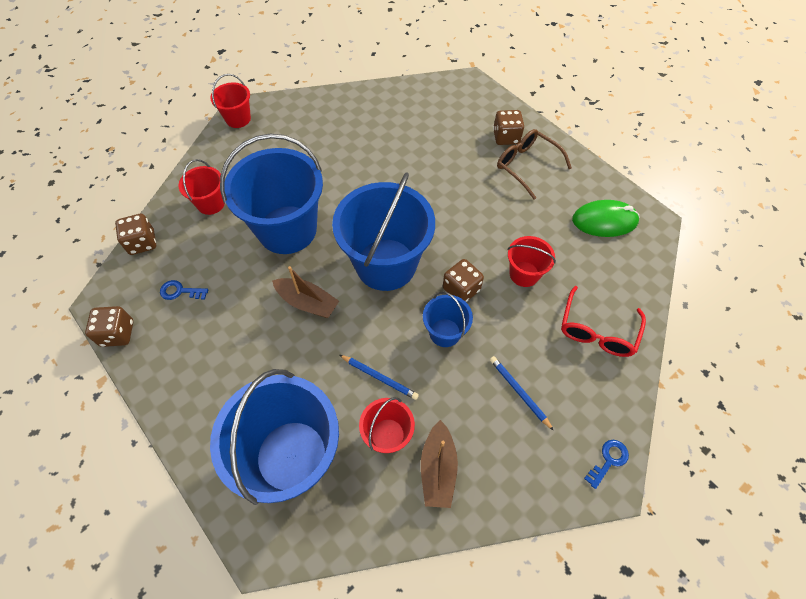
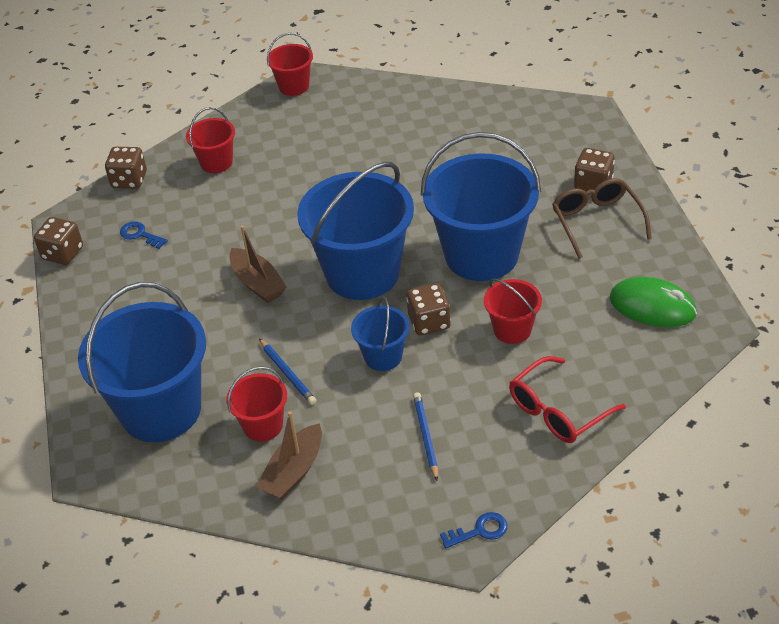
camera: 30 degrees right, 15 degrees down
blue bucket [220,134,323,254] -> blue bucket moved to [421,132,541,281]

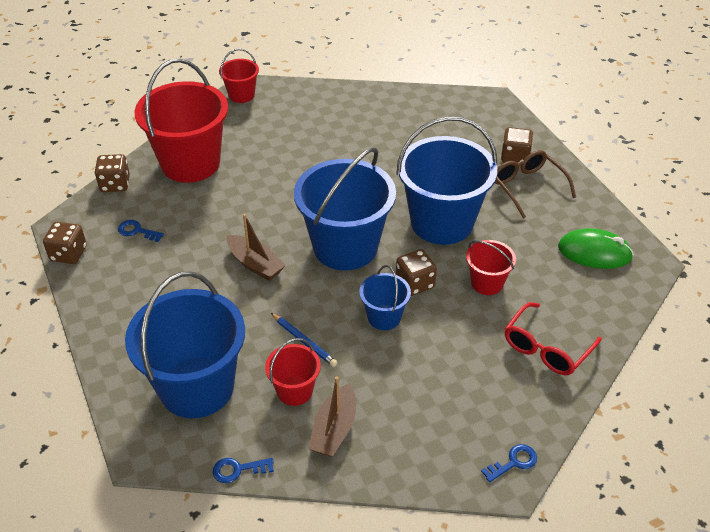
camera: 15 degrees left, 0 degrees up
red bucket [186,107,235,173] -> red bucket [135,59,228,183], size x2.07
blue pencil [413,392,438,481] -> none
none -> blue key [213,458,274,483]

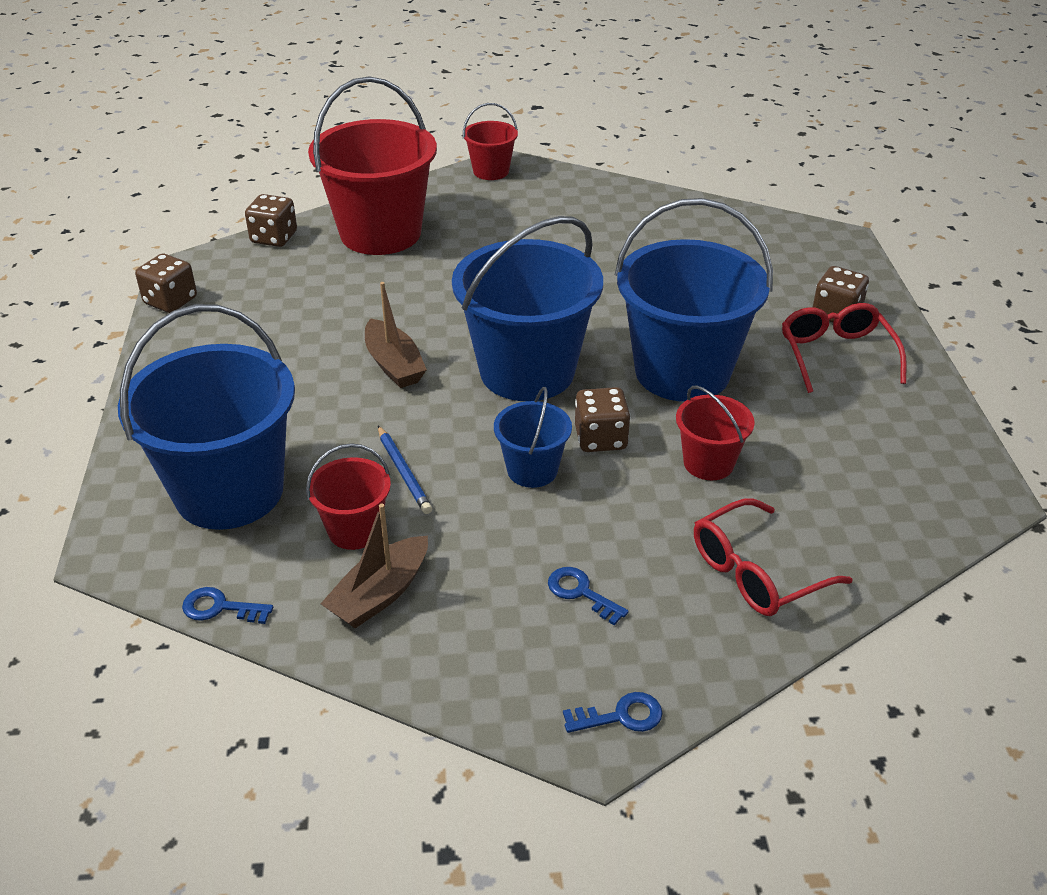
camera: 20 degrees right, 5 degrees down
blue key [118,220,164,242] -> blue key moved to [548,567,629,626]
brown glasses [495,150,576,219] -> red glasses [782,303,907,393]
green mouse [558,228,634,269] -> none

